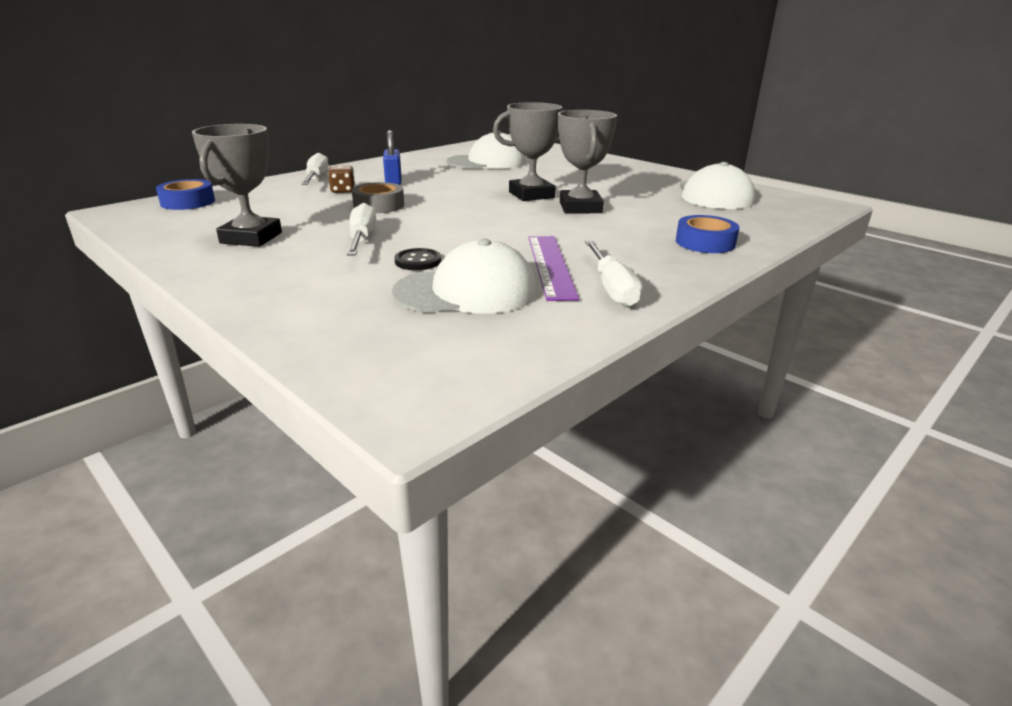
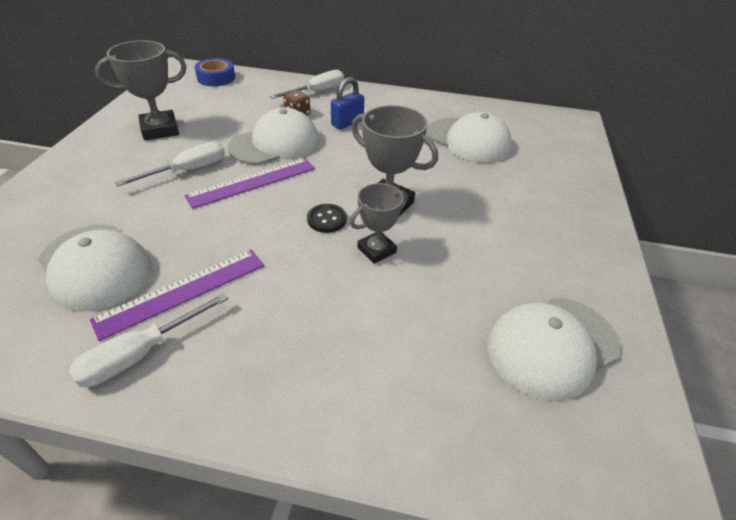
camera: 55 degrees right, 15 degrees up
grey tape [352,182,404,213] -> white cap [228,108,319,165]
black button [394,248,441,270] -> black button moved to [307,204,347,233]
grey trophy [558,110,617,213] -> grey trophy [350,183,408,264], size x0.66
blue tape [676,215,739,253] -> none
none -> purple ruler [184,158,315,209]

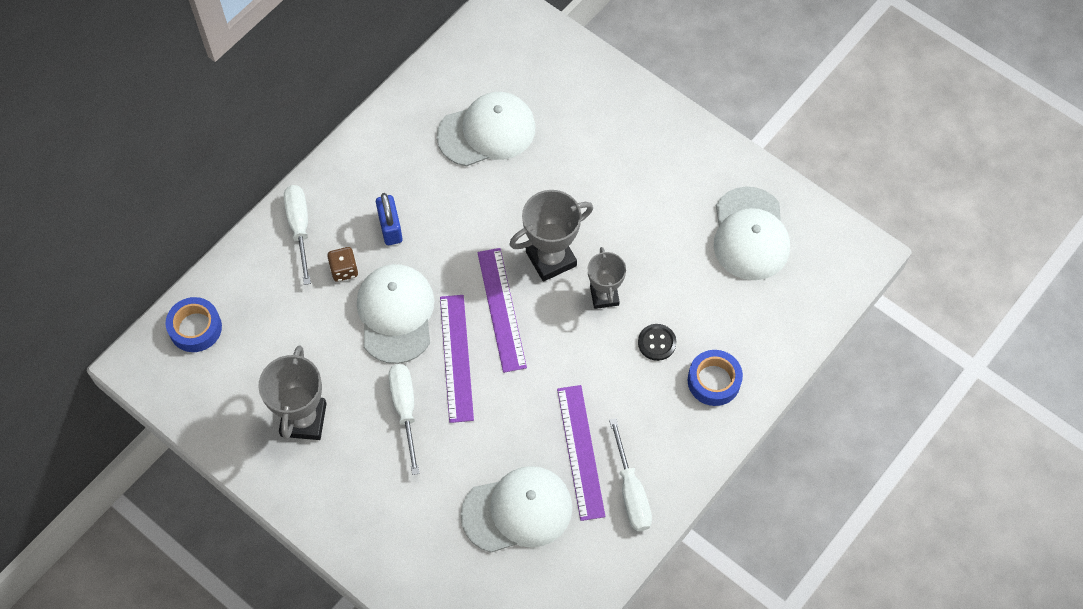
camera: 60 degrees left, 20 degrees up
black button [307,204,347,233] -> black button moved to [638,324,676,361]
none -> purple ruler [477,248,527,373]
none -> blue tape [688,350,743,406]

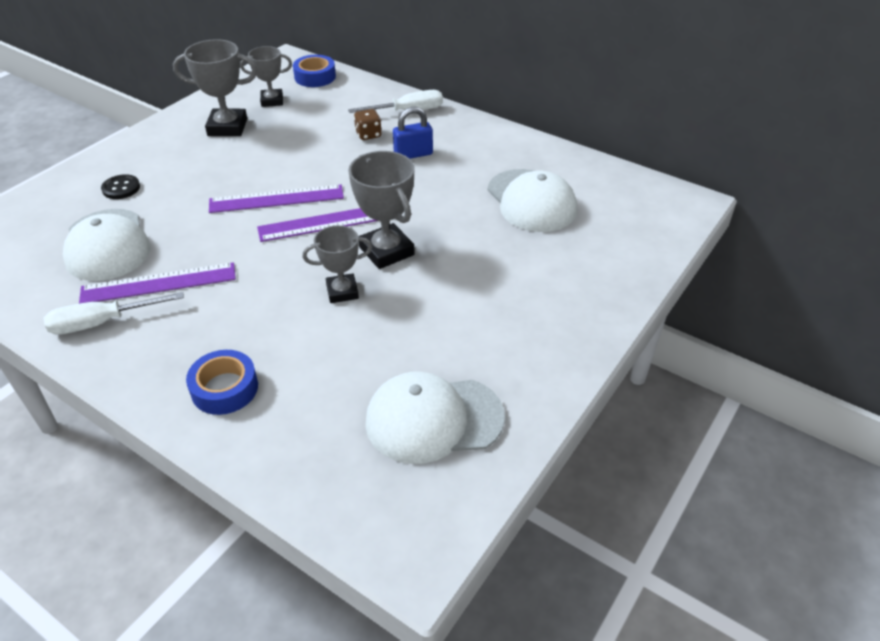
camera: 85 degrees right, 20 degrees down
white cap [357,264,434,364] -> none
white screwdriver [388,364,420,475] -> none
black button [638,324,676,361] -> black button moved to [101,174,140,199]
none -> grey trophy [240,46,292,107]

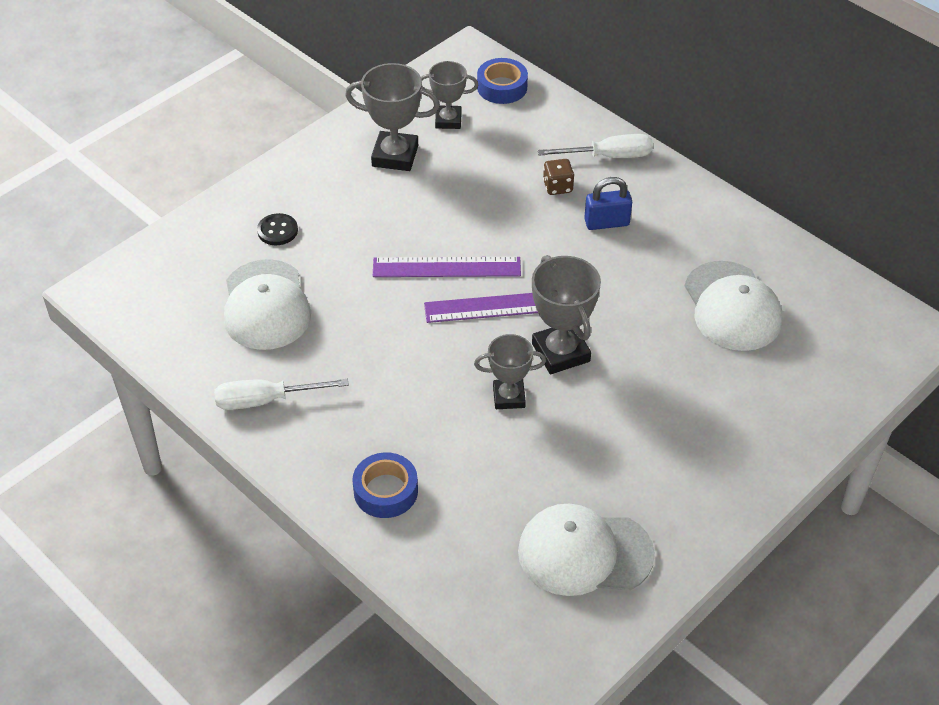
camera: 10 degrees right, 5 degrees up
purple ruler [79,262,236,304] -> none

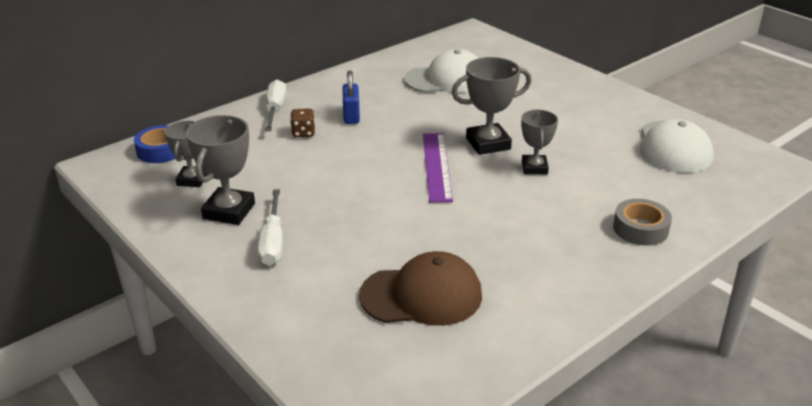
camera: 85 degrees left, 15 degrees down
white screwdriver [214,379,349,410] -> white screwdriver moved to [257,189,283,266]
white cap [224,259,311,350] -> brown cap [359,251,482,326]
black button [257,213,298,245] -> none
blue tape [352,452,418,518] -> grey tape [613,199,672,246]
purple ruler [373,257,521,277] -> none

